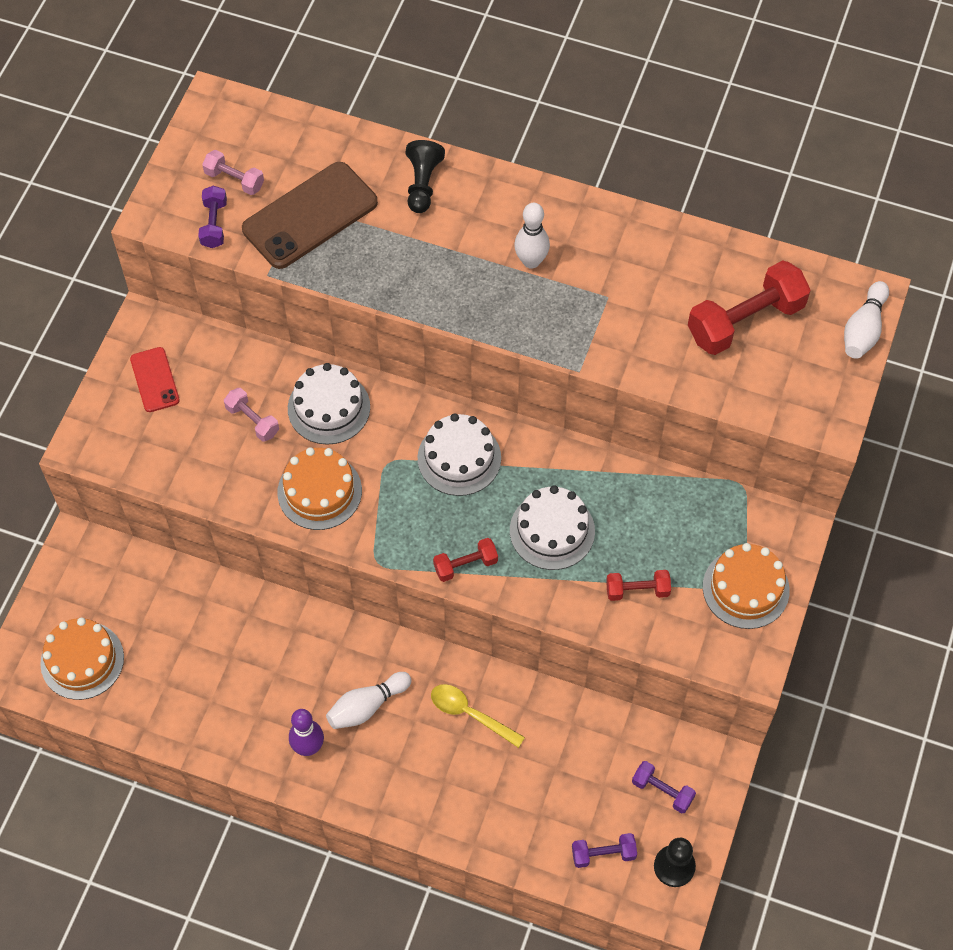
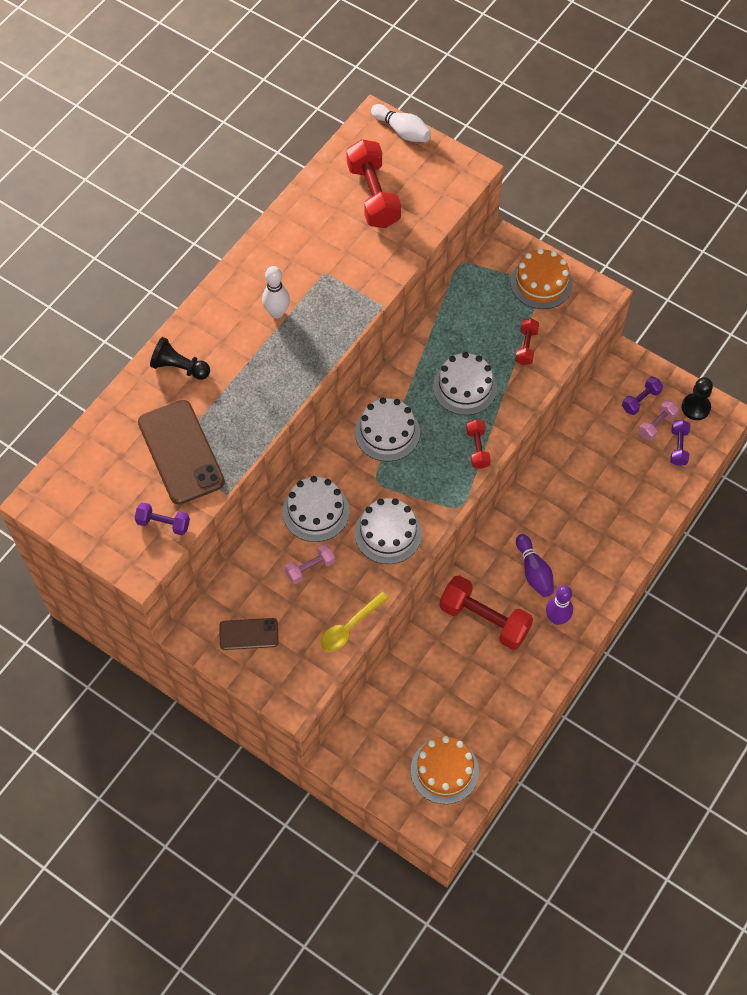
camera: 75 degrees left, 0 degrees up
red phone [130,347,180,412] -> brown phone [219,618,279,650]
pink dumbbell [202,150,264,195] -> pink dumbbell moved to [639,400,679,441]
orange cake [277,447,362,530] -> white cake [355,498,422,564]
white bowling pin [326,672,412,729] -> purple bowling pin [516,534,554,597]
yellow spoon [431,684,525,748] -> yellow spoon moved to [320,592,389,652]
none -> red dumbbell [439,575,533,650]

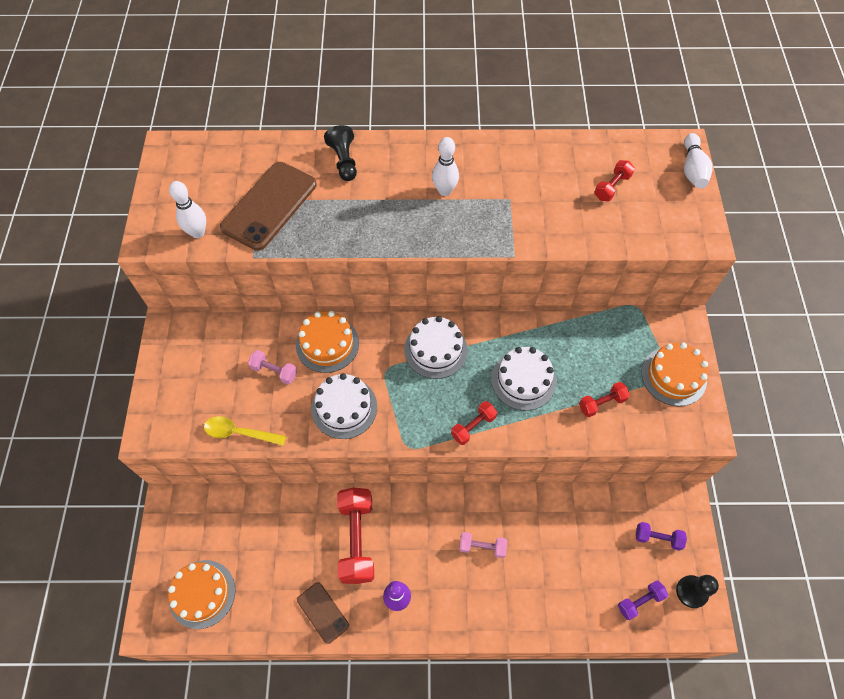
camera: 55 degrees right, 0 degrees up
purple dumbbell [135,502,190,535] -> white bowling pin [169,181,206,238]
brown phone [219,618,279,650] -> brown phone moved to [297,582,349,644]
white cake [283,476,349,542] -> orange cake [296,311,359,373]
red dumbbell [346,139,401,228] -> red dumbbell [594,160,635,202], size x0.52
purple bowling pin [516,534,554,597] -> none
pink dumbbell [639,400,679,441] -> pink dumbbell moved to [459,532,507,558]

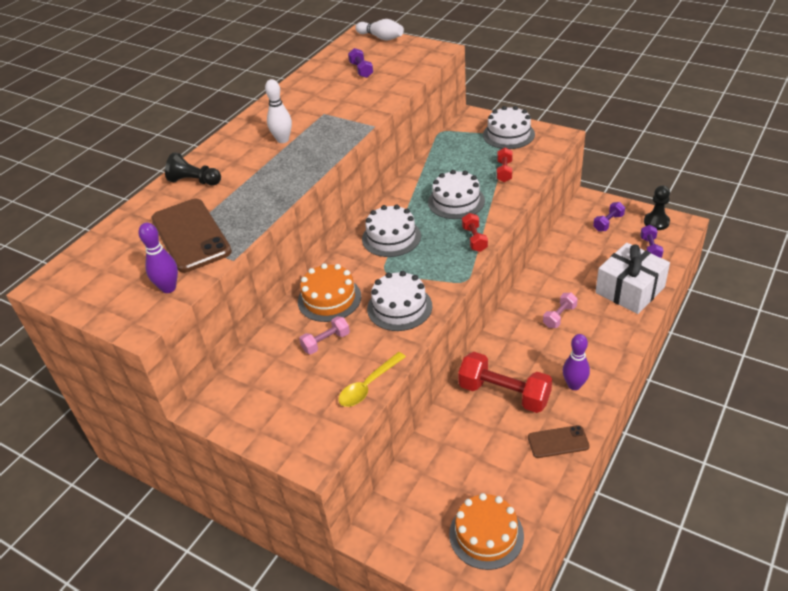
camera: 55 degrees left, 20 degrees down
white bowling pin [169,181,206,238] -> purple bowling pin [138,223,178,293]
red dumbbell [594,160,635,202] -> purple dumbbell [348,48,373,78]
orange cake [641,343,709,406] -> white cake [483,106,535,149]
none -> white gift [595,243,670,314]

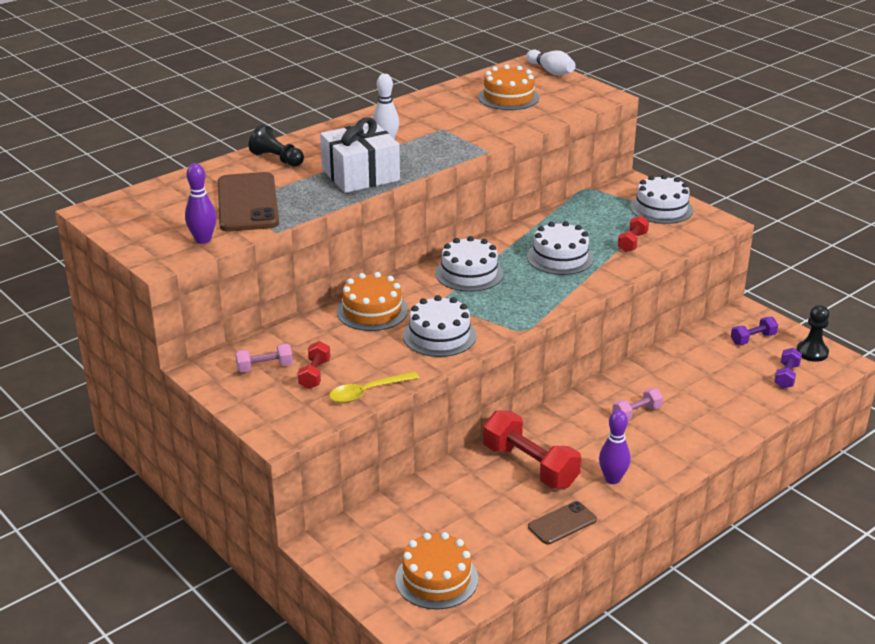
camera: 15 degrees right, 10 degrees down
pink dumbbell [299,316,350,354] -> pink dumbbell moved to [235,343,293,372]
purple dumbbell [348,48,373,78] -> orange cake [478,65,539,110]
red dumbbell [462,213,488,252] -> red dumbbell moved to [298,341,331,389]
brown phone [528,425,590,458] -> brown phone turned 45 degrees counterclockwise [528,501,597,545]
white gift [595,243,670,314] -> white gift moved to [320,117,400,193]

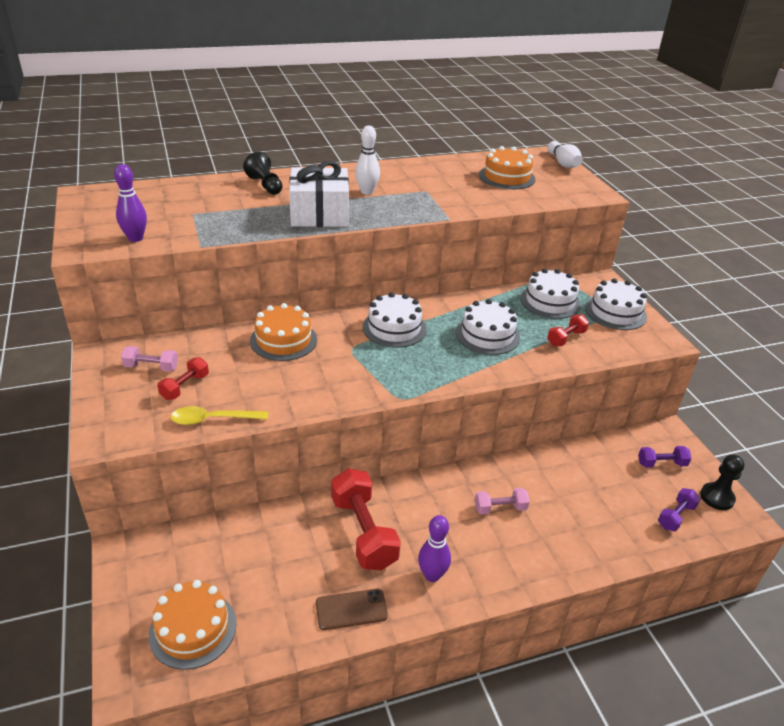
camera: 20 degrees right, 5 degrees up
brown phone [218,172,279,231] -> none
white cake [403,295,476,357] -> white cake moved to [520,268,581,319]

